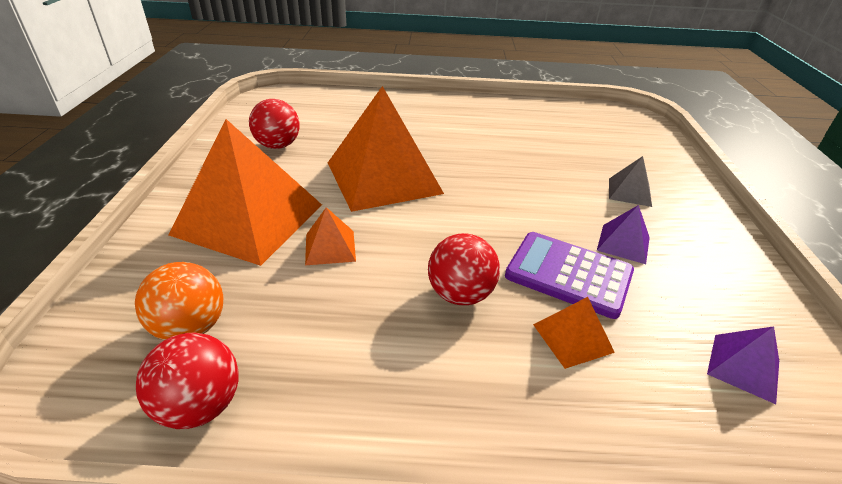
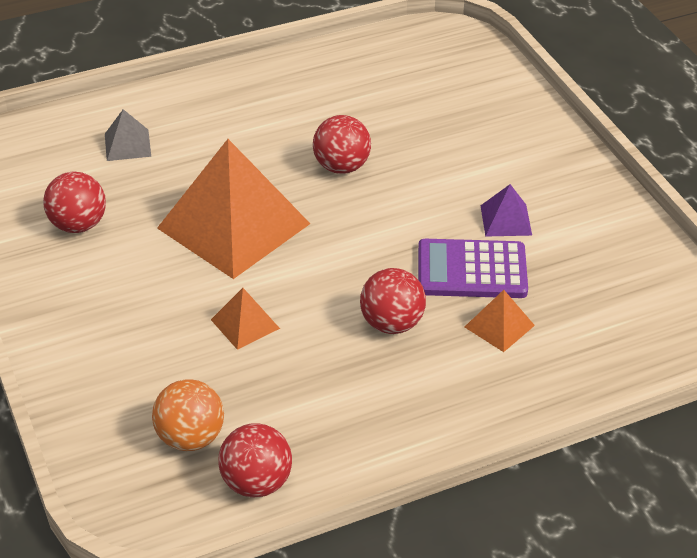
camera: 25 degrees left, 5 degrees up
orange pyramid [168,119,322,266] -> none
grey pyramid [609,156,652,207] -> grey pyramid moved to [105,109,151,161]
purple pyramid [707,326,779,404] -> none
none -> red ball [313,115,371,174]

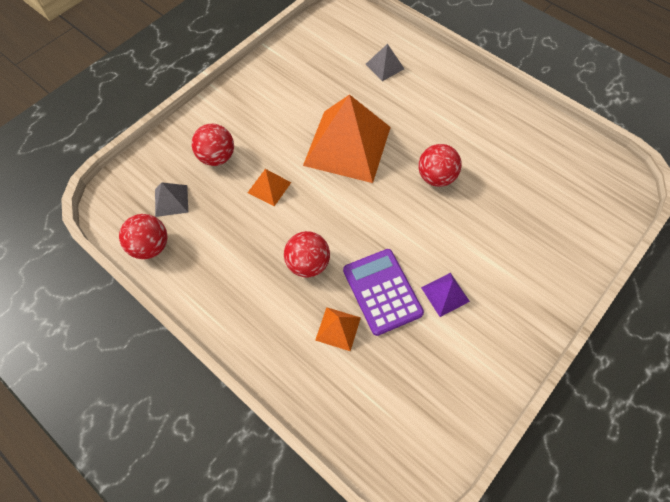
camera: 65 degrees right, 20 degrees up
red ball [43,171,106,233] -> red ball moved to [192,124,234,166]
orange ball [152,379,224,451] -> grey pyramid [155,182,188,217]

